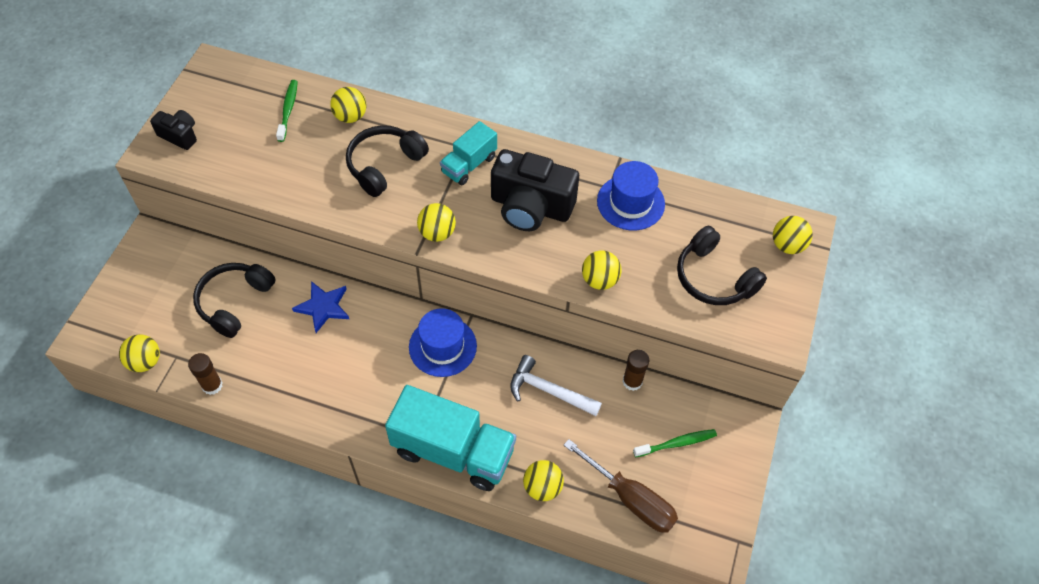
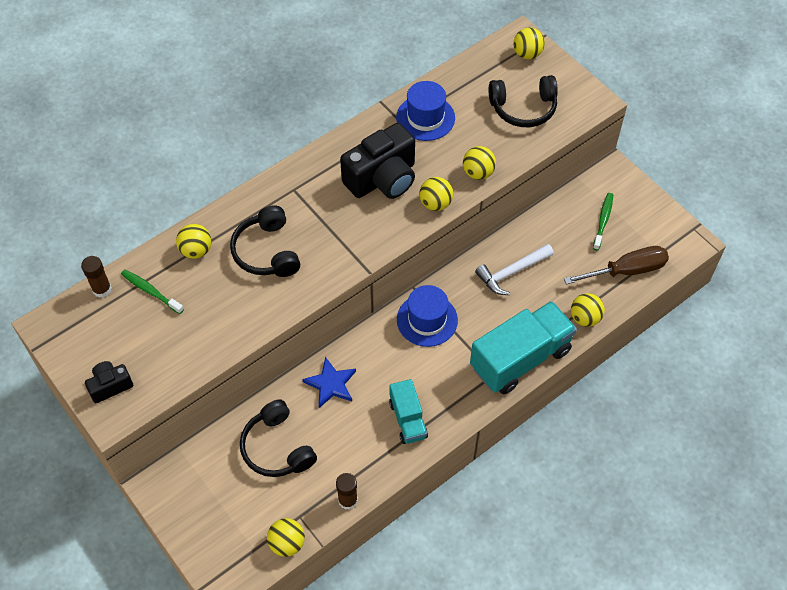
camera: 55 degrees left, 0 degrees up
yellow ball [417,203,456,242] -> yellow ball moved to [419,177,453,211]
turquoise truck [440,121,497,185] -> turquoise truck moved to [389,379,428,444]
brown glue stick [622,350,649,391] -> brown glue stick moved to [81,256,112,298]

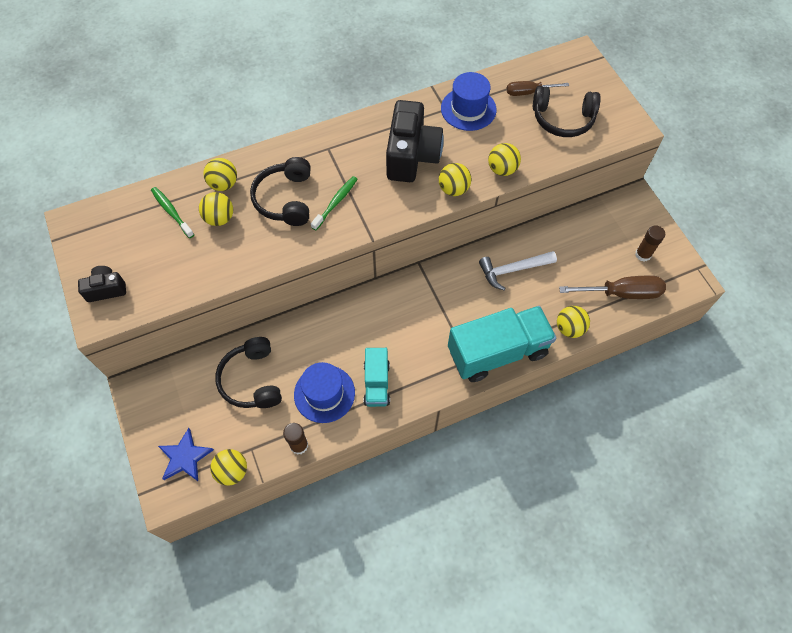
camera: 15 degrees right, 5 degrees up
brown glue stick [81,256,112,298] -> brown glue stick moved to [635,225,665,262]
blue star [302,357,356,408] -> blue star moved to [158,428,214,481]
black camera [340,123,415,199] -> black camera turned 60 degrees counterclockwise [386,100,444,182]
blue hat [397,285,458,347] -> blue hat moved to [294,362,355,423]
yellow ball [513,28,545,59] -> yellow ball moved to [199,192,233,226]
green toothbrush [593,193,613,250] -> green toothbrush moved to [311,176,358,230]
none -> brown screwdriver [507,81,569,96]

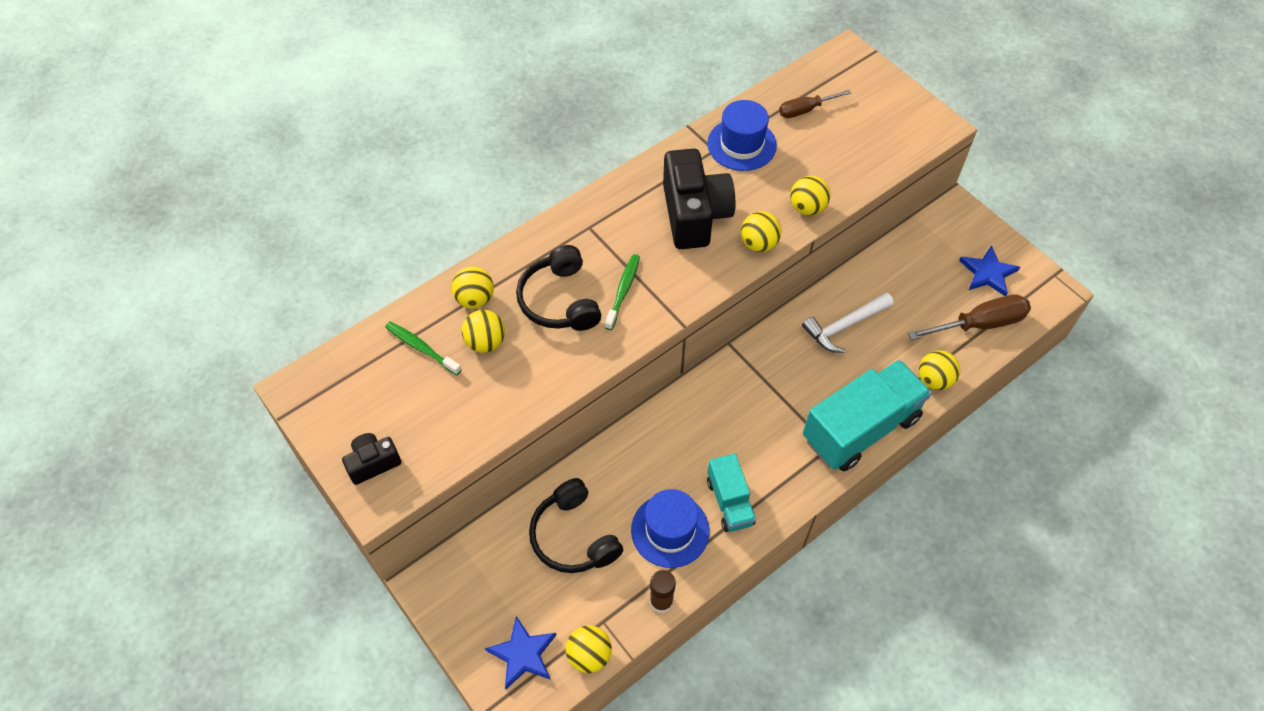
camera: 15 degrees left, 5 degrees down
black headphones [533,86,601,137] -> none
brown glue stick [635,225,665,262] -> blue star [959,245,1020,296]

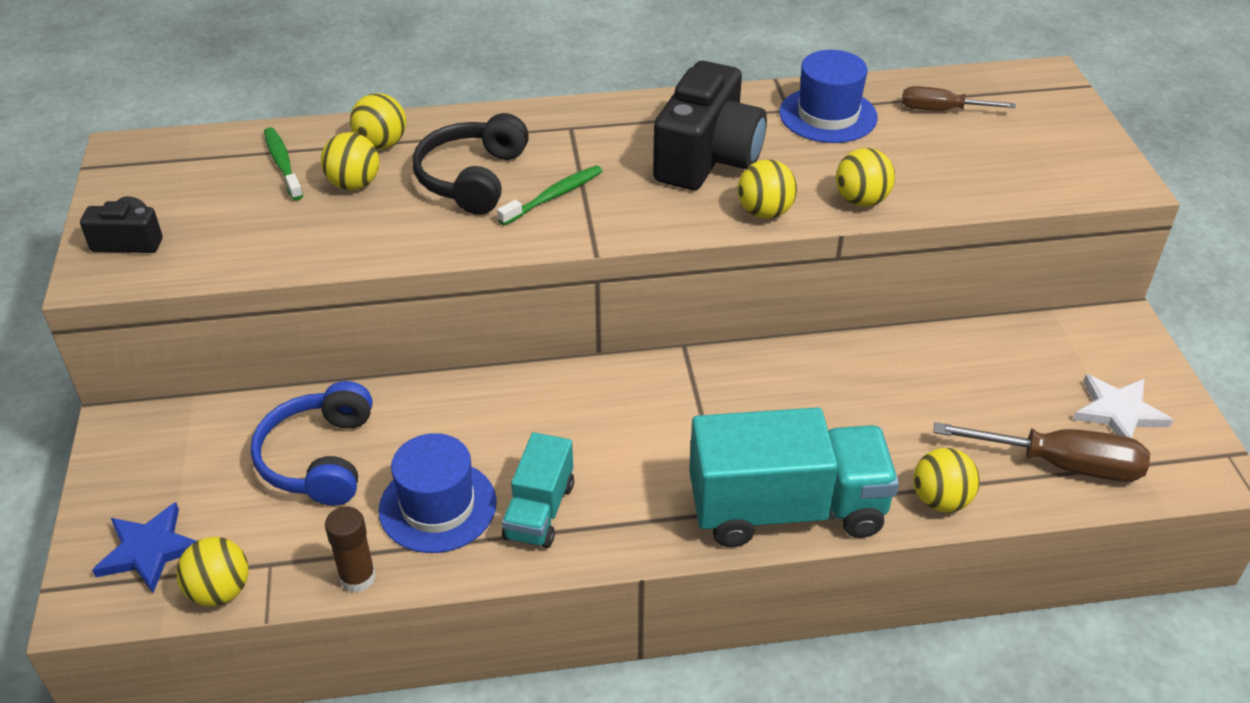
camera: 30 degrees right, 15 degrees down
black headphones [529,478,623,573] -> blue headphones [251,381,372,506]
white hammer [802,292,894,353] -> none
blue star [959,245,1020,296] -> white star [1073,374,1173,438]

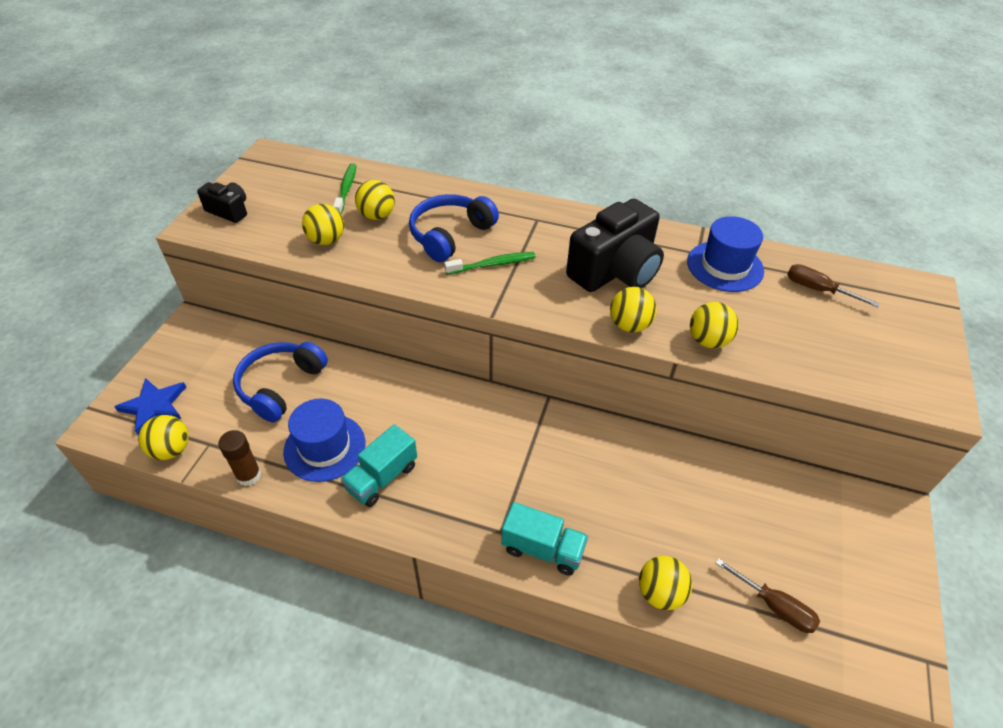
camera: 25 degrees right, 5 degrees up
yellow ball [350,93,406,149] -> yellow ball moved to [302,203,344,245]
black headphones [412,113,529,215] -> blue headphones [409,194,499,262]
turquoise truck [689,407,899,547] -> turquoise truck [501,502,588,575], size x0.55
brown screwdriver [934,422,1150,482] -> brown screwdriver [716,558,820,633], size x0.63
white star [1073,374,1173,438] -> none

